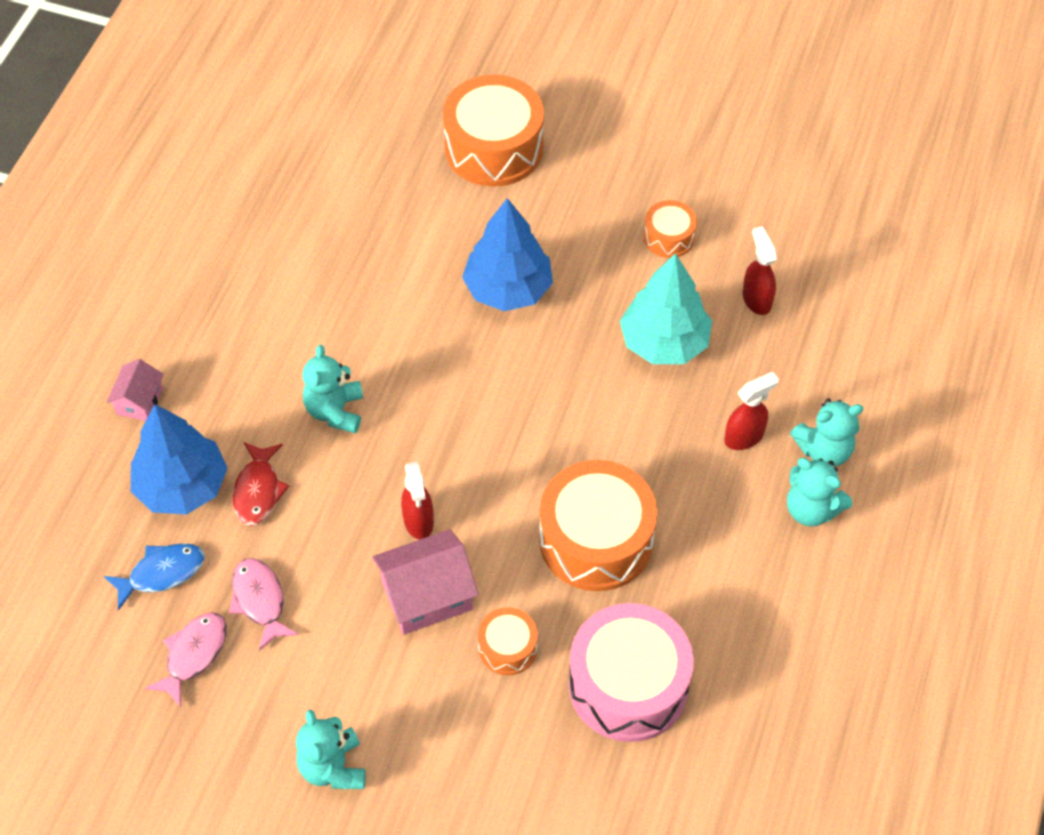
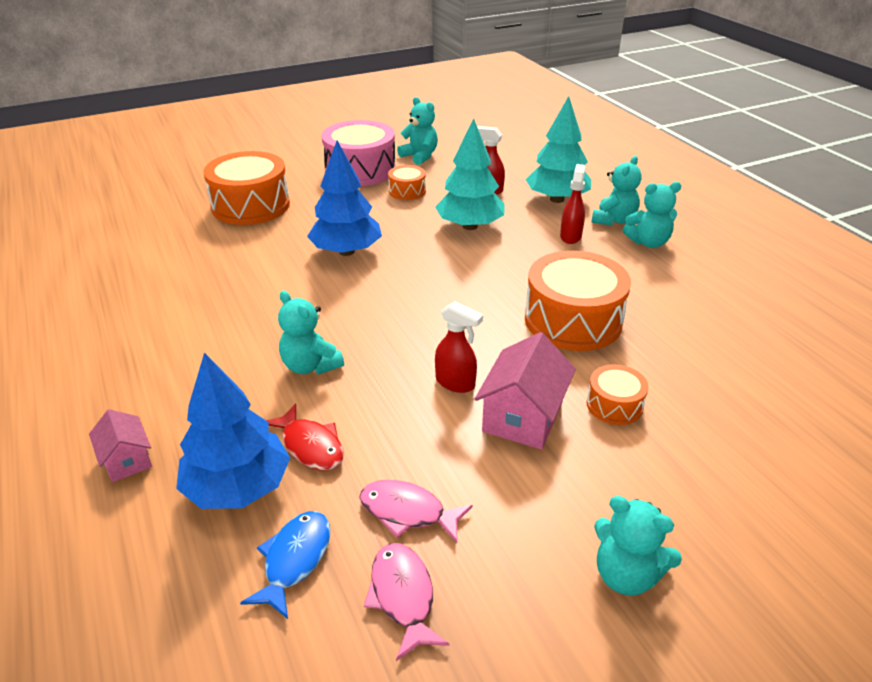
camera: 45 degrees left, 20 degrees down
pink drum [569,603,694,742] -> pink drum moved to [322,120,396,186]
none -> turquoise teddy bear [397,97,438,165]
none -> turquoise tree [525,96,591,203]

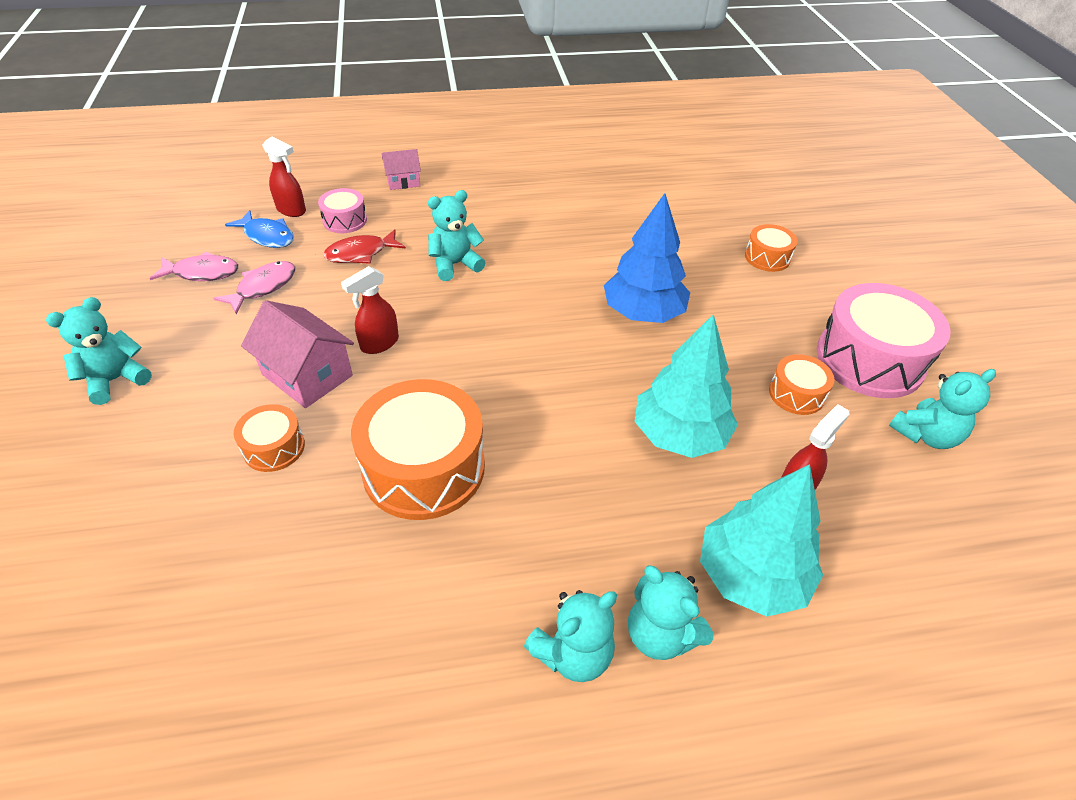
camera: 105 degrees right, 10 degrees up
blue tree [176,352,290,509] -> pink drum [318,188,367,233]
orange drum [203,151,290,225] -> orange drum [745,224,798,272], size x0.50
red spray bottle [560,164,585,244] -> red spray bottle moved to [262,137,306,217]
turquoise teddy bear [623,182,681,248] -> turquoise teddy bear turned 135 degrees counterclockwise [524,590,617,682]

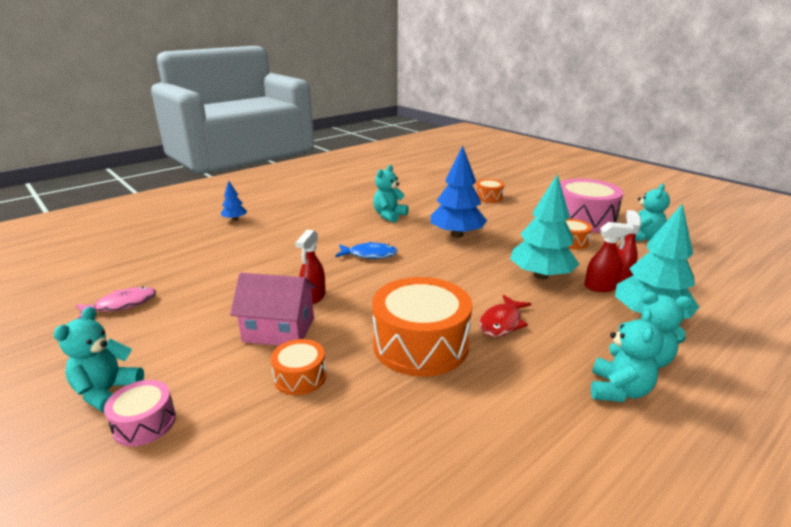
camera: 30 degrees left, 20 degrees down
pink fish [213,261,295,314] -> none
blue fish [225,210,294,248] -> blue fish moved to [335,242,398,259]
red spray bottle [262,137,306,217] -> red spray bottle moved to [584,222,635,292]
pink drum [318,188,367,233] -> pink drum moved to [104,380,176,446]
red fish [323,229,406,264] -> red fish moved to [479,295,531,337]
pink house [382,149,421,190] -> blue tree [221,180,247,221]
turquoise teddy bear [428,190,486,281] -> turquoise teddy bear moved to [373,165,409,223]

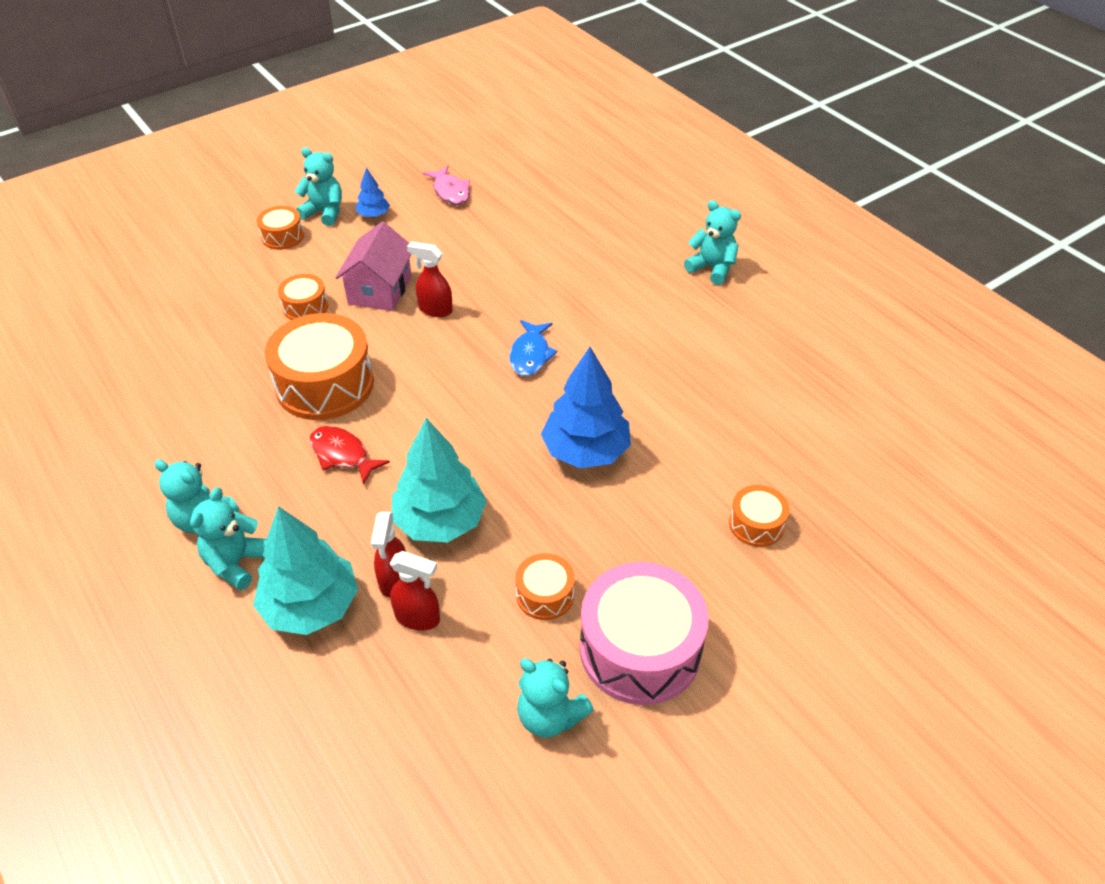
camera: 95 degrees right, 20 degrees up
pink drum [104,380,176,446] -> orange drum [257,206,304,250]
blue tree [221,180,247,221] -> blue tree moved to [356,168,390,217]
turquoise teddy bear [373,165,409,223] -> turquoise teddy bear moved to [684,200,741,285]

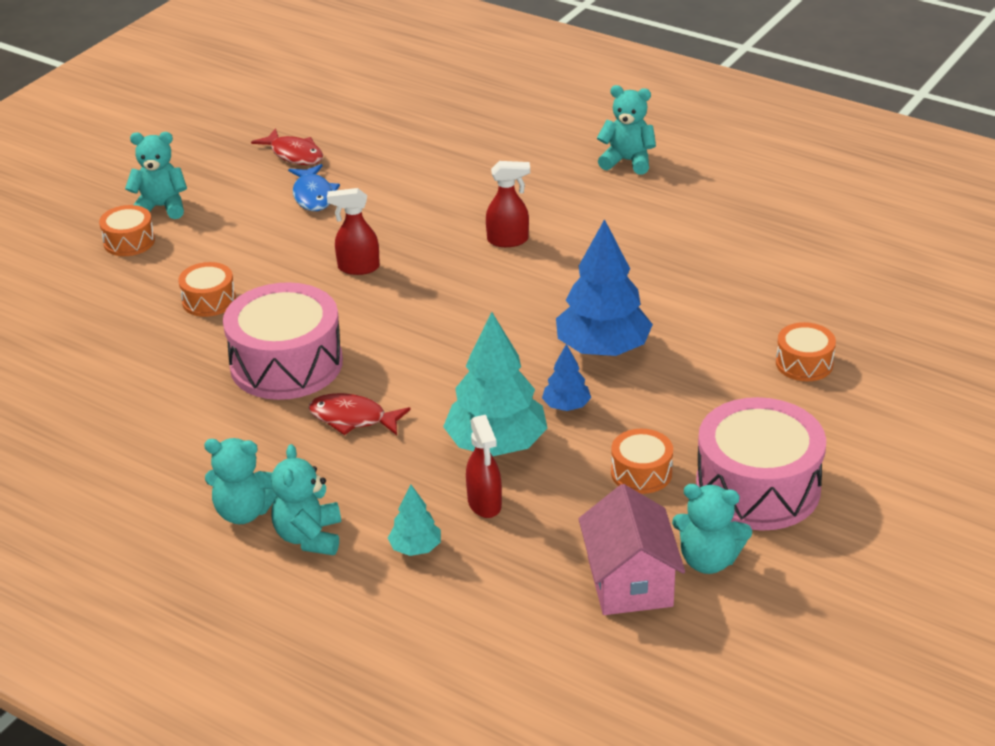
camera: 20 degrees left, 10 degrees down
turquoise tree [253,506,358,635] -> turquoise tree [388,484,441,556], size x0.49
orange drum [265,313,374,420] -> pink drum [223,282,343,400]
pink house [335,221,412,311] -> pink house moved to [579,484,685,615]
blue tree [356,168,390,217] -> blue tree moved to [542,344,591,411]
red spray bottle [390,551,440,631] -> red spray bottle moved to [486,161,530,247]
pink fish [423,165,470,205] -> red fish [251,128,323,165]
blue fish [509,320,557,376] -> blue fish moved to [288,164,340,211]

